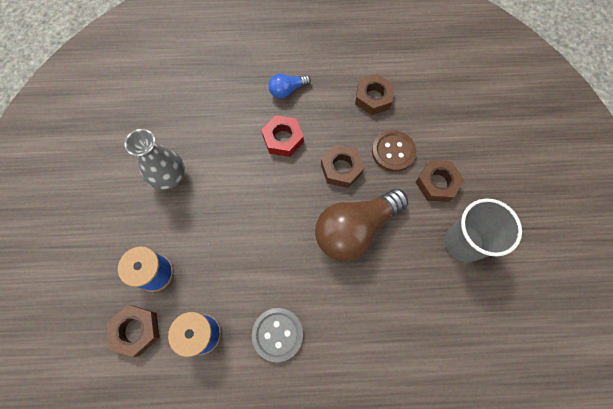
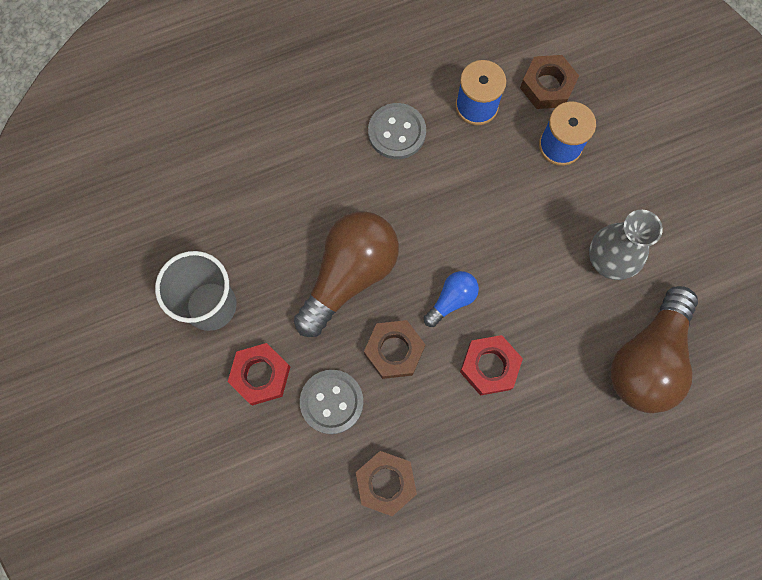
camera: 160 degrees right, 5 degrees up
blue light bulb [269,74,311,98] -> blue light bulb moved to [424,271,479,327]
brown button [372,130,416,172] -> grey button [300,370,364,434]
brown nut [416,160,464,202] -> red nut [228,343,290,405]
none -> brown light bulb [611,286,698,413]

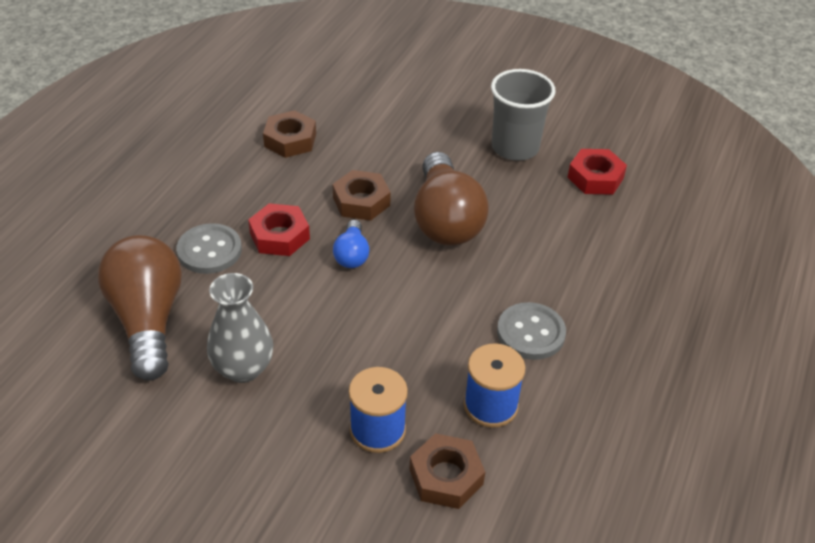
camera: 135 degrees right, 30 degrees down
red nut [228,343,290,405] -> red nut moved to [568,149,627,195]
grey button [300,370,364,434] -> grey button moved to [176,223,242,274]

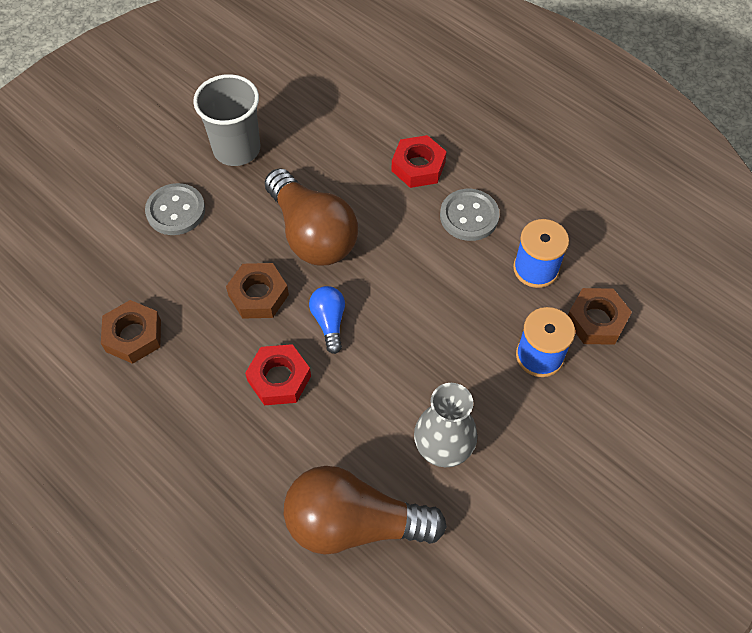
camera: 70 degrees left, 15 degrees up
grey button [176,223,242,274] -> grey button moved to [145,183,205,235]
blue light bulb [333,220,370,268] -> blue light bulb turned 120 degrees counterclockwise [309,286,345,354]
brown light bulb [414,152,489,246] -> brown light bulb turned 45 degrees clockwise [265,168,358,265]
red nut [568,149,627,195] -> red nut moved to [391,135,447,188]

